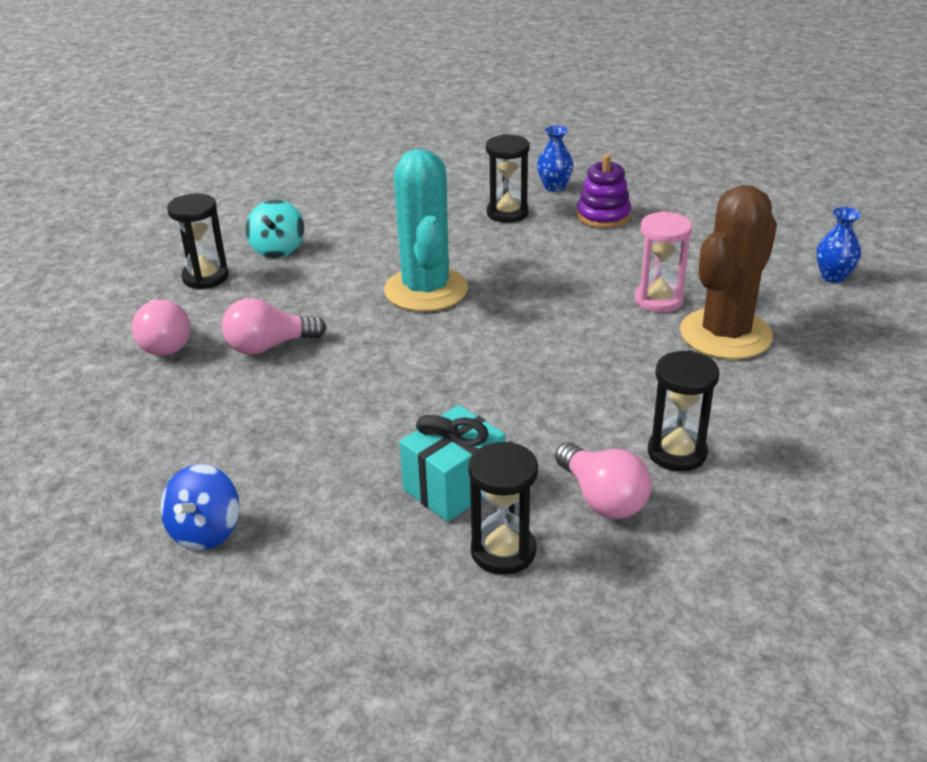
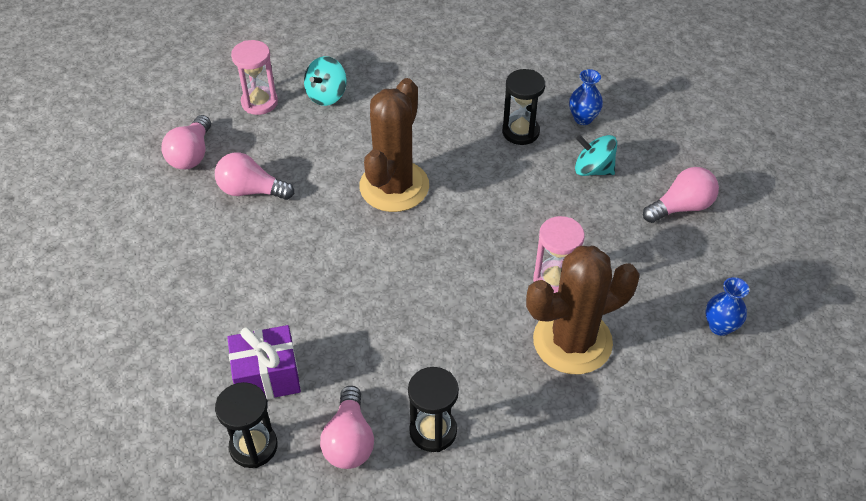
camera: 30 degrees right, 15 degrees up
blue spinning top [161,464,239,551] -> none
black hourglass [167,193,229,290] -> pink hourglass [231,40,278,115]
turquoise cactus [384,149,468,312] -> brown cactus [359,78,429,212]
turquoise gift [399,405,505,522] -> purple gift [227,325,301,399]
purple stacking toy [577,154,631,228] -> turquoise spinning top [575,135,617,176]
none -> pink light bulb [643,167,719,223]

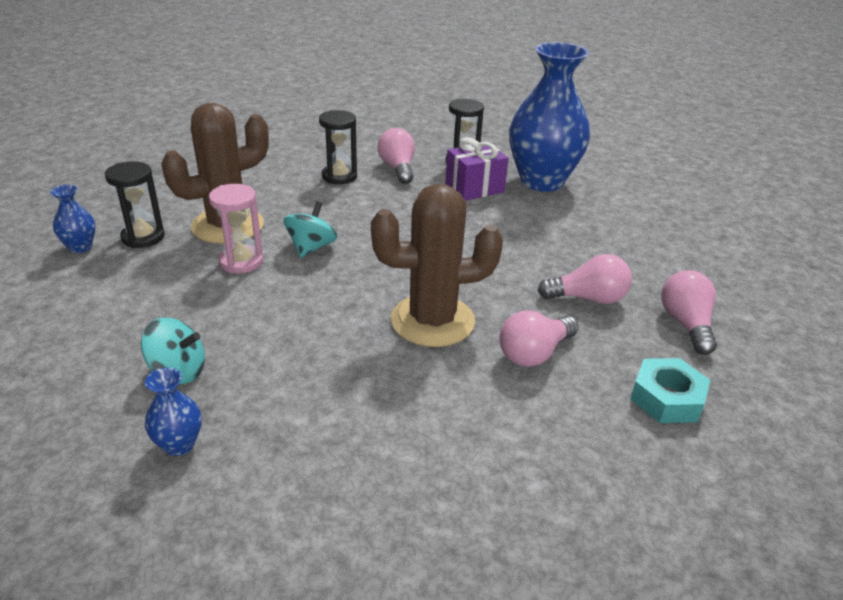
camera: 165 degrees right, 15 degrees down
pink hourglass [231,40,278,115] -> turquoise nut [630,358,710,423]
turquoise spinning top [304,56,347,106] -> turquoise spinning top moved to [283,201,337,258]
brown cactus [359,78,429,212] -> brown cactus turned 75 degrees clockwise [371,184,503,347]
black hourglass [502,69,545,145] -> black hourglass moved to [105,161,165,248]
pink light bulb [643,167,719,223] -> pink light bulb moved to [499,310,579,367]
none -> blue vase [509,42,590,192]

